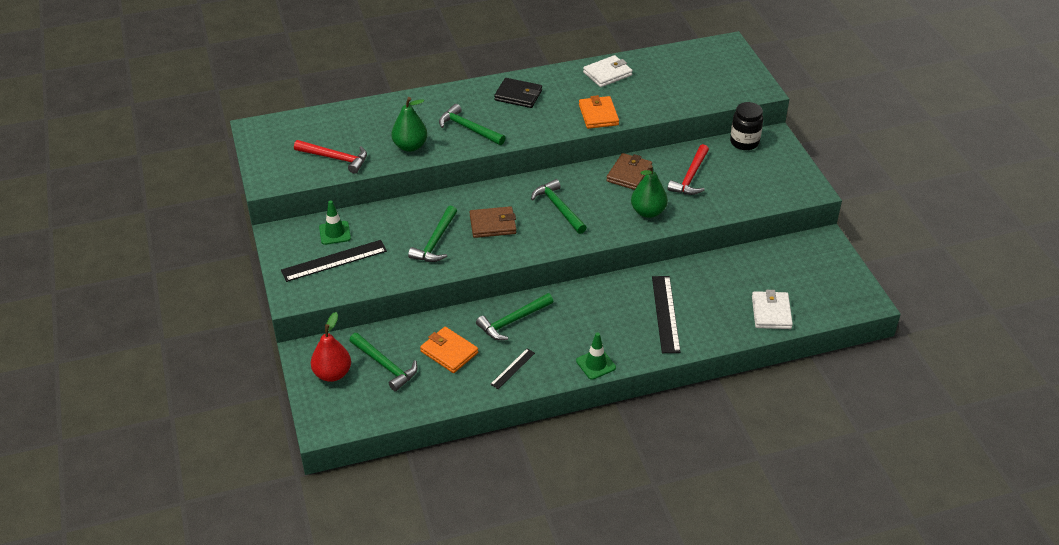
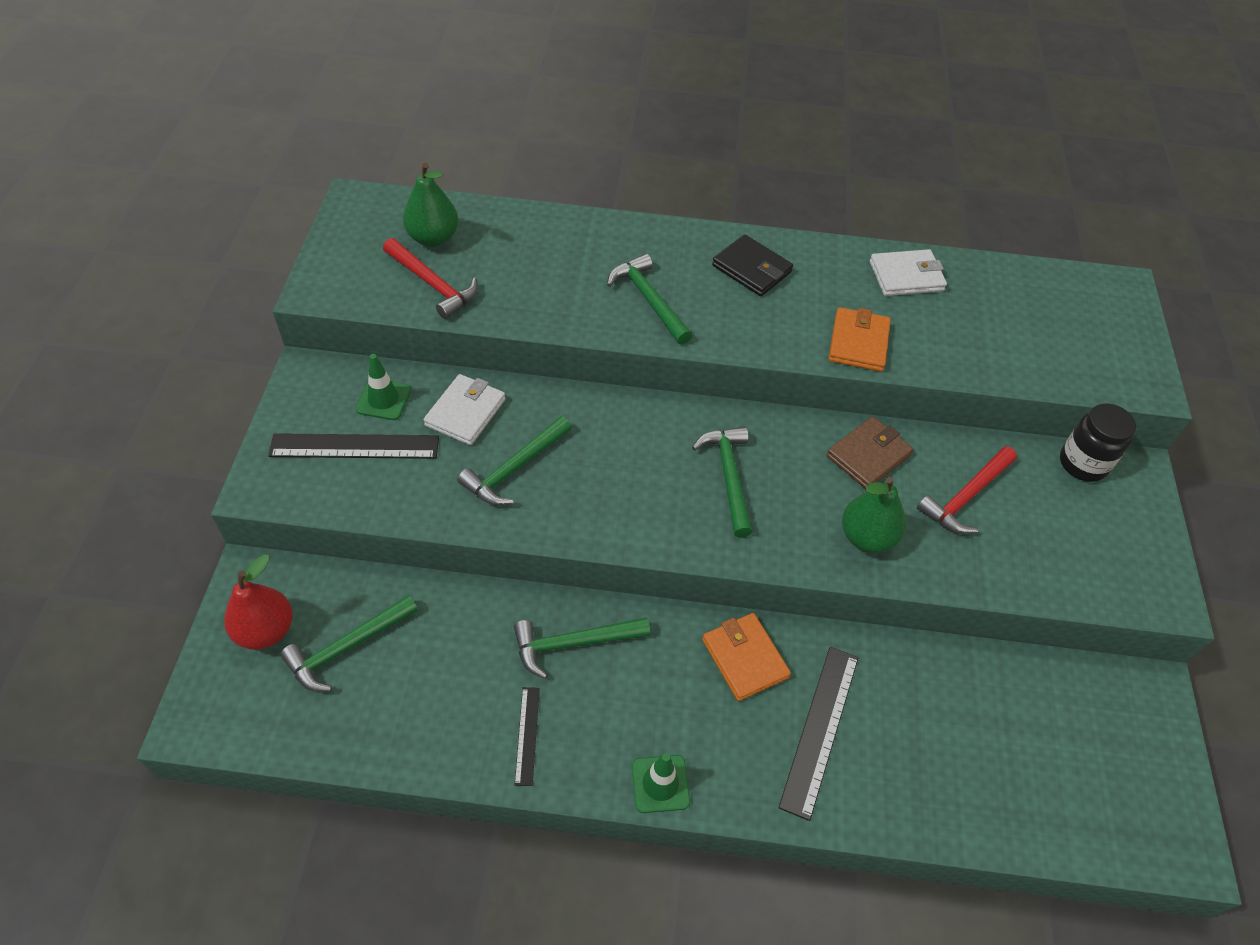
camera: 20 degrees right, 10 degrees up
green hammer [349,333,418,391] -> green hammer turned 75 degrees clockwise [280,595,418,692]
green pear [391,97,427,152] -> green pear moved to [403,163,458,247]
orange wallet [420,327,478,373] -> orange wallet moved to [702,613,791,701]
brown wallet [470,206,516,238] -> none
black ruler [490,348,535,389] -> black ruler turned 60 degrees counterclockwise [515,687,540,786]
white wallet [752,290,793,329] -> white wallet moved to [424,374,506,445]

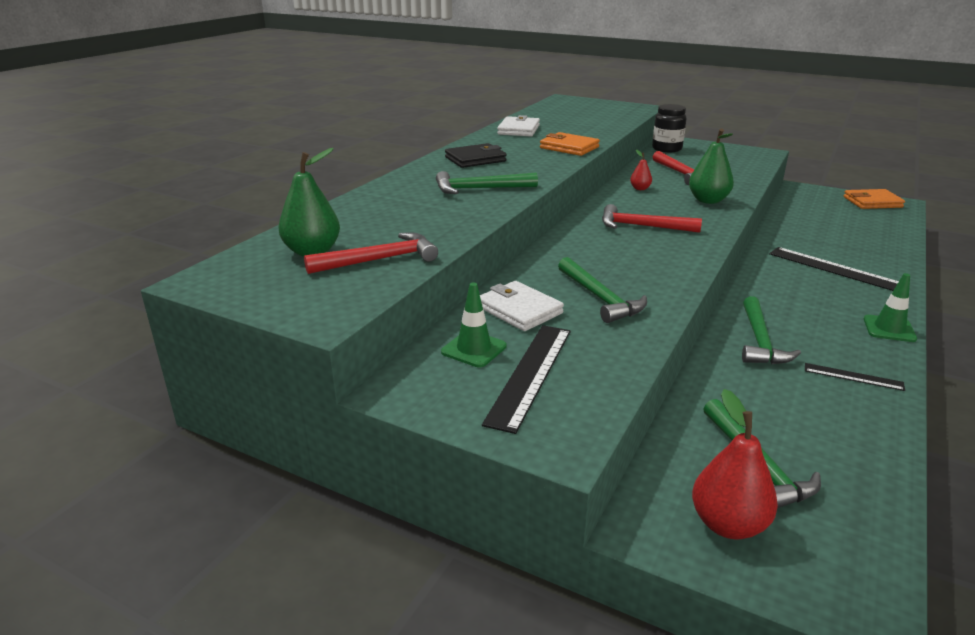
camera: 65 degrees left, 25 degrees down
green hammer [692,427,752,538] -> red hammer [602,204,702,233]
orange wallet [702,613,791,701] -> orange wallet moved to [844,189,905,209]
brown wallet [827,416,913,489] -> red pear [630,150,652,190]

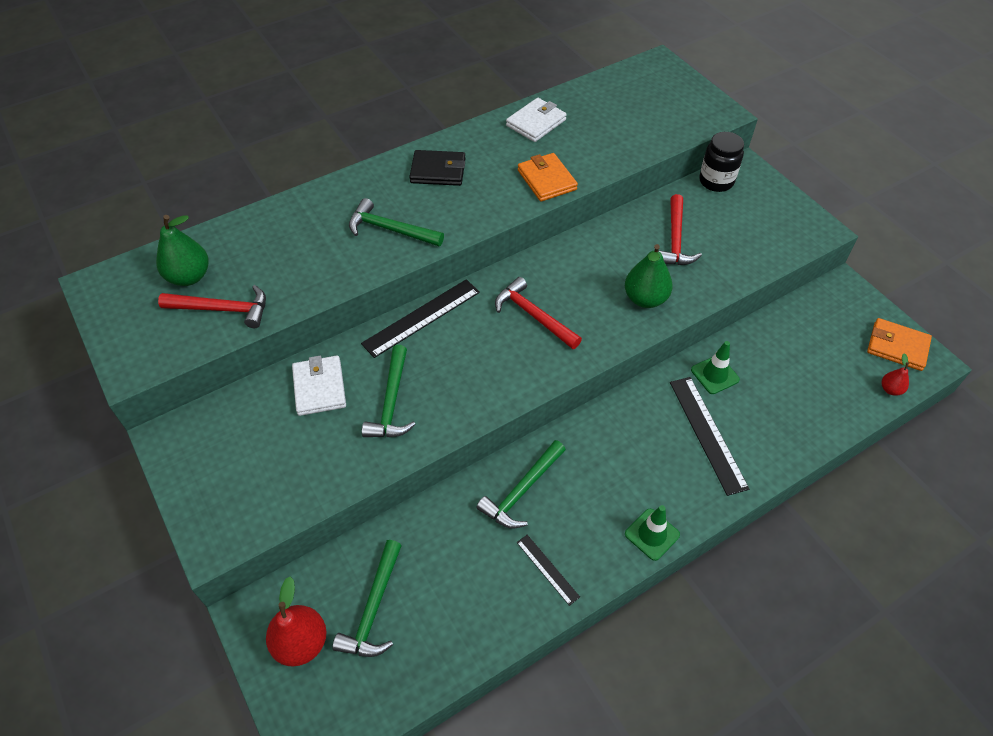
camera: 30 degrees right, 25 degrees up
green traffic cone [441,282,507,367] -> green traffic cone moved to [691,341,740,394]
black ruler [482,325,571,434] -> black ruler moved to [361,279,480,358]
red pear [630,150,652,190] -> red pear moved to [882,353,909,396]

